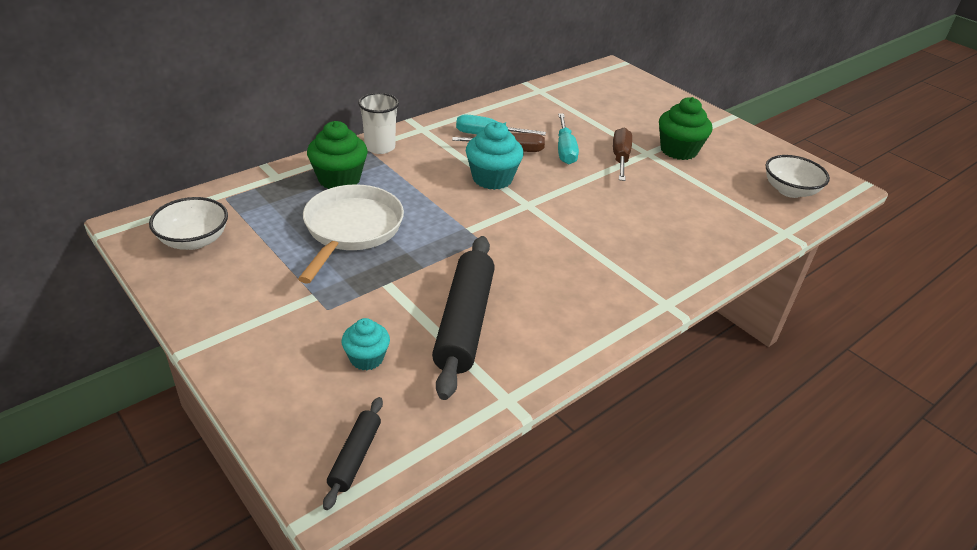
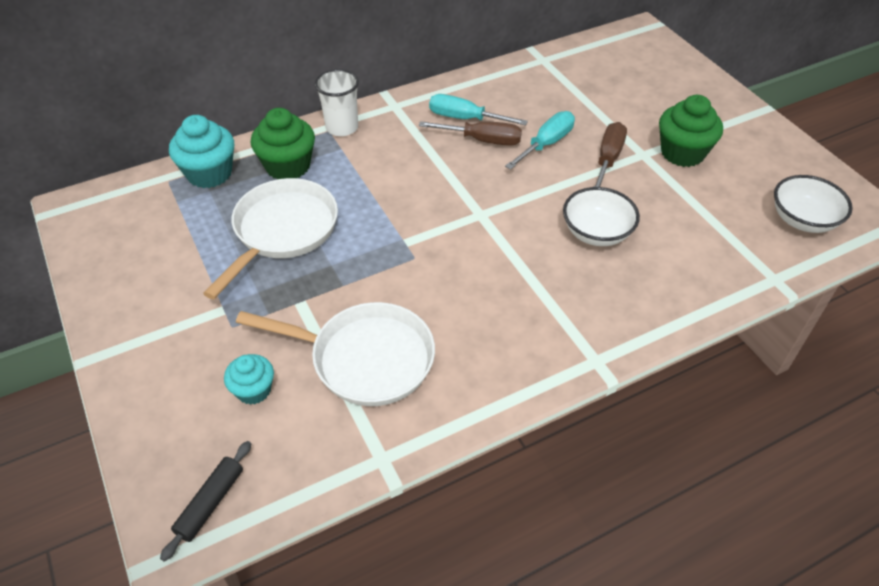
camera: 15 degrees right, 10 degrees up
white bowl [149,197,228,250] -> white bowl moved to [563,187,640,246]
black rolling pin [432,236,495,400] -> white pan [236,302,435,406]
turquoise cupcake [466,122,524,190] -> turquoise cupcake moved to [169,115,234,188]
turquoise screwdriver [558,113,579,165] -> turquoise screwdriver turned 150 degrees counterclockwise [505,111,575,170]

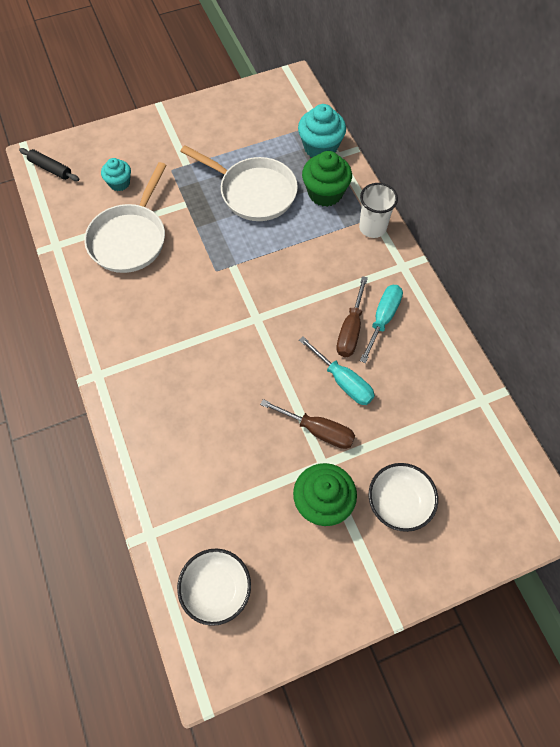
camera: 95 degrees right, 15 degrees up
white bowl [563,187,640,246] -> white bowl moved to [369,463,438,532]

